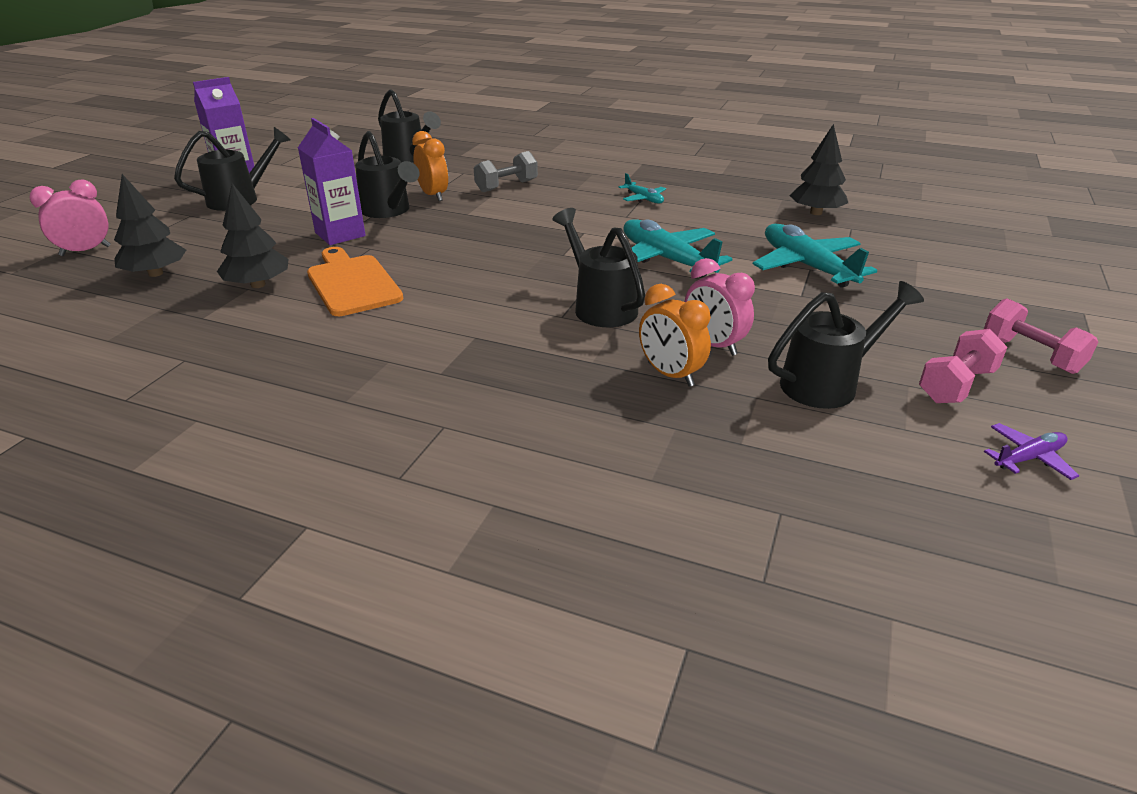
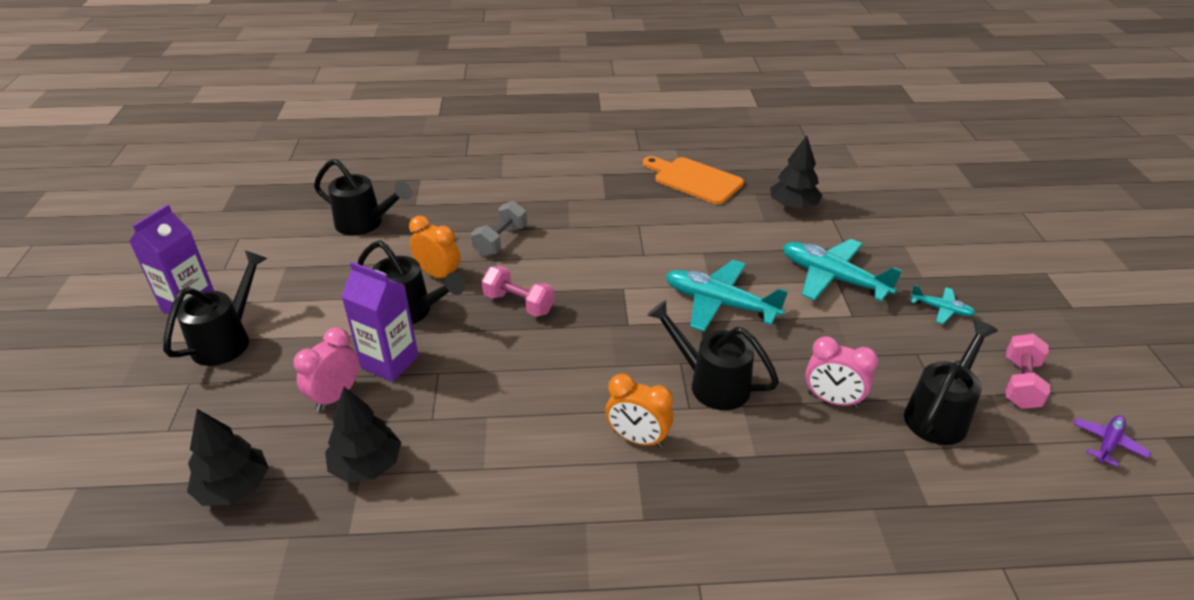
camera: 25 degrees left, 5 degrees up
pink clock [29,179,111,256] -> pink clock moved to [294,327,359,411]
orange cutting board [307,247,403,316] -> orange cutting board moved to [643,156,744,205]
turquoise plane [619,173,666,203] -> turquoise plane moved to [910,285,975,324]
orange clock [639,284,711,387] -> orange clock moved to [605,374,673,448]
pink dumbbell [984,298,1098,374] -> pink dumbbell moved to [482,266,555,317]

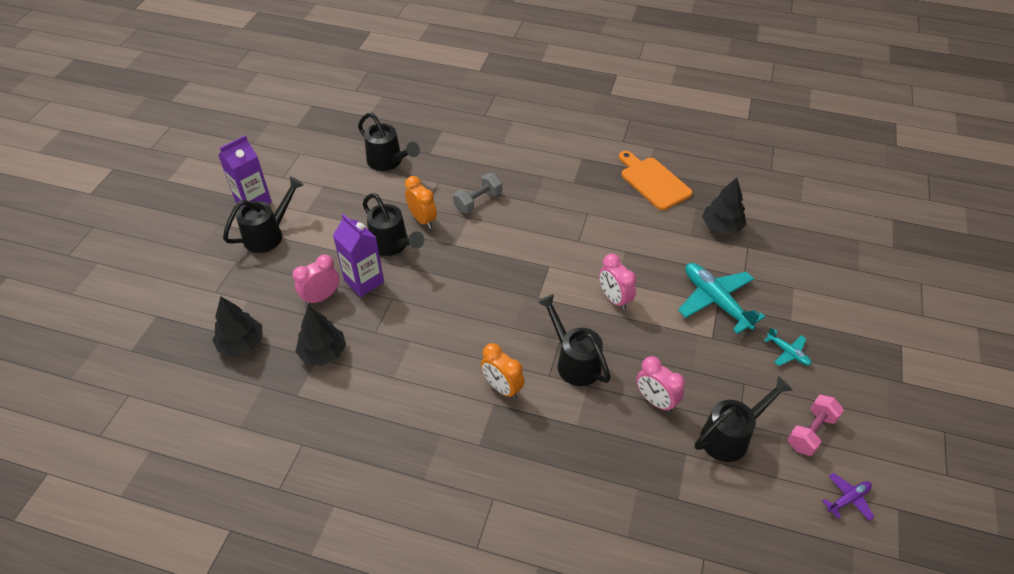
camera: 20 degrees right, 10 degrees up
pink dumbbell [482,266,555,317] -> none
turquoise plane [665,260,788,332] -> pink clock [599,254,636,310]

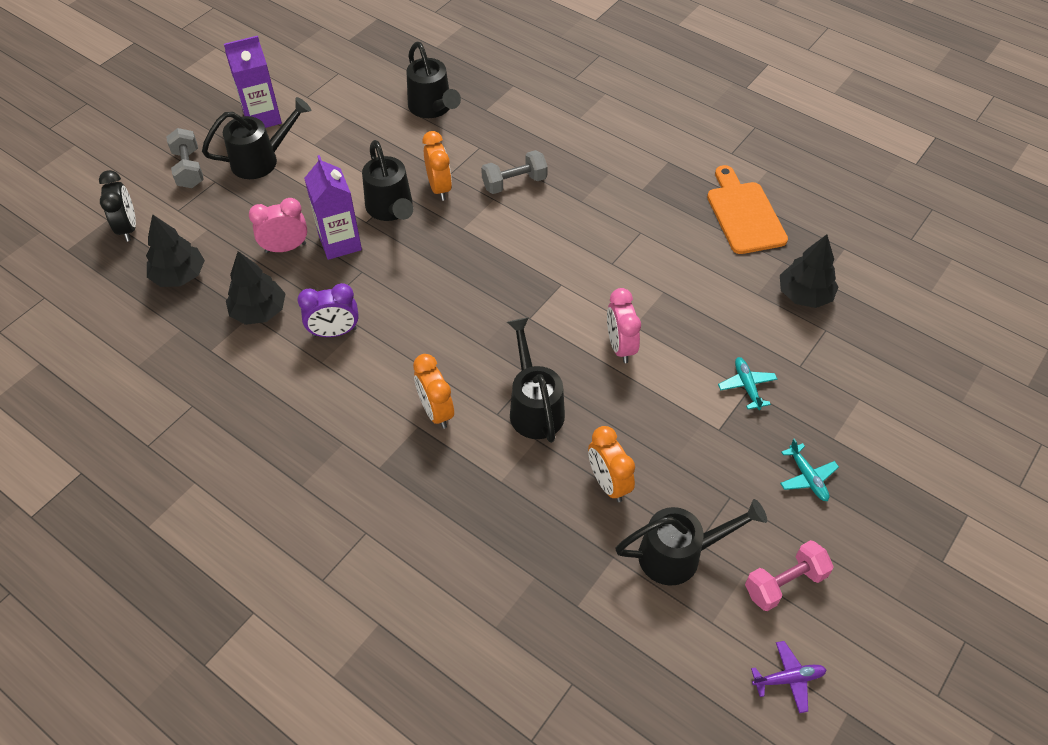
camera: 20 degrees right, 5 degrees up
pink clock [636,356,685,413] -> orange clock [588,426,635,502]
turquoise plane [678,263,765,334] -> turquoise plane [718,357,777,410], size x0.50
none -> black clock [99,170,136,241]
none -> grey dumbbell [166,128,204,188]
none -> purple clock [297,283,359,337]

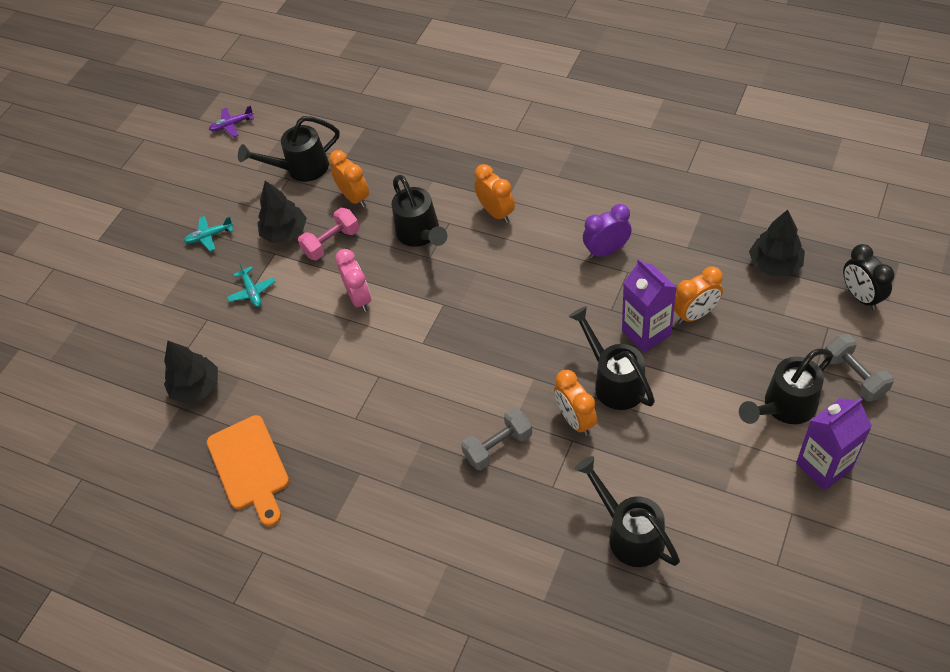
camera: 175 degrees right, 0 degrees up
black tree [226,251,286,325] -> black tree moved to [257,181,307,243]
pink clock [249,198,307,253] -> orange clock [674,266,723,324]
pink dumbbell [745,540,834,611] -> pink dumbbell moved to [298,208,360,260]
turquoise plane [780,439,839,501] -> turquoise plane turned 75 degrees counterclockwise [184,216,233,251]

